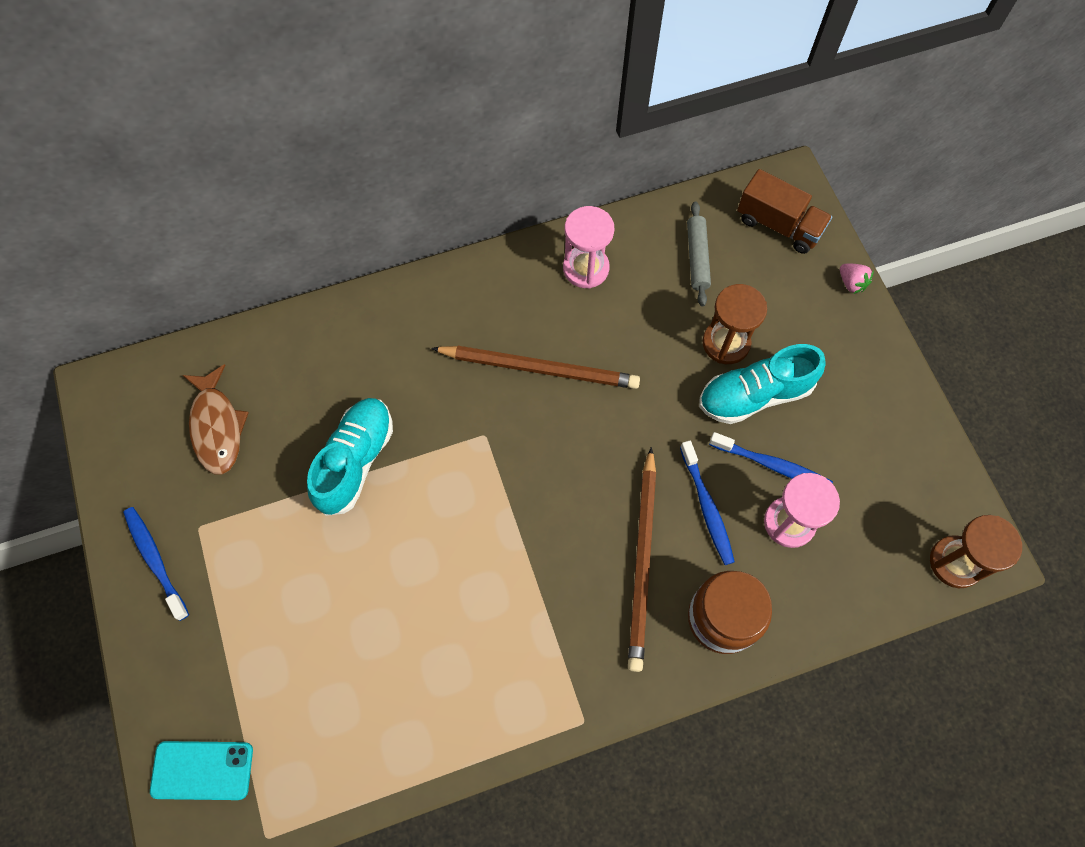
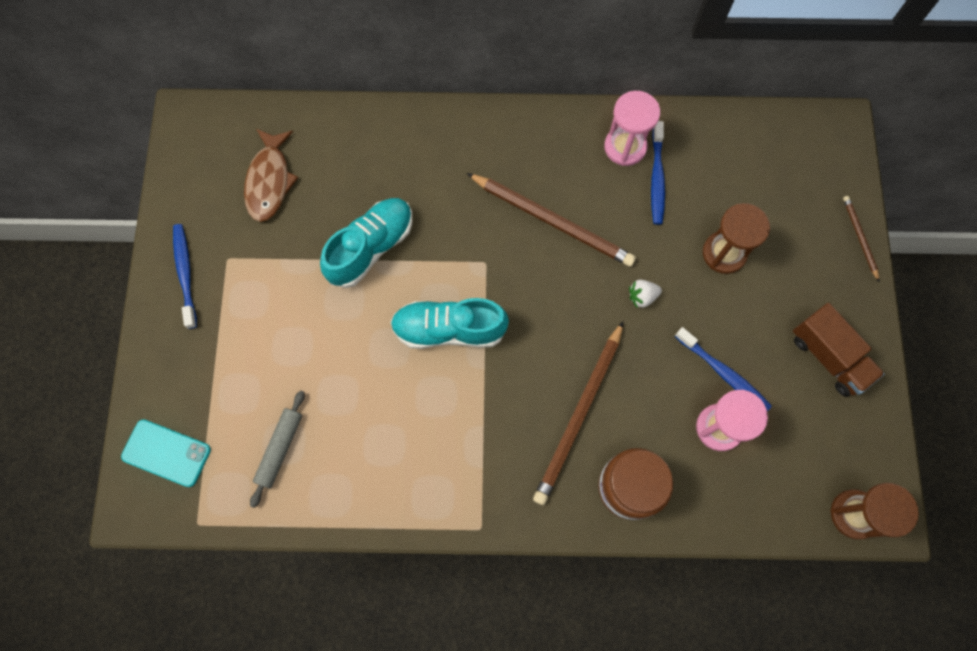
camera: 20 degrees right, 5 degrees up
blue toothbrush [680,441,735,565] -> blue toothbrush moved to [651,121,665,225]
grey rolling pin [687,201,711,307] -> grey rolling pin moved to [250,390,305,508]
turquoise shoe [699,344,826,424] -> turquoise shoe moved to [390,298,509,349]
brown truck [737,169,832,254] -> brown truck moved to [793,303,884,397]
pink strawberry [840,264,874,294] -> brown pencil [843,196,879,282]
none -> white strawberry [629,280,662,308]

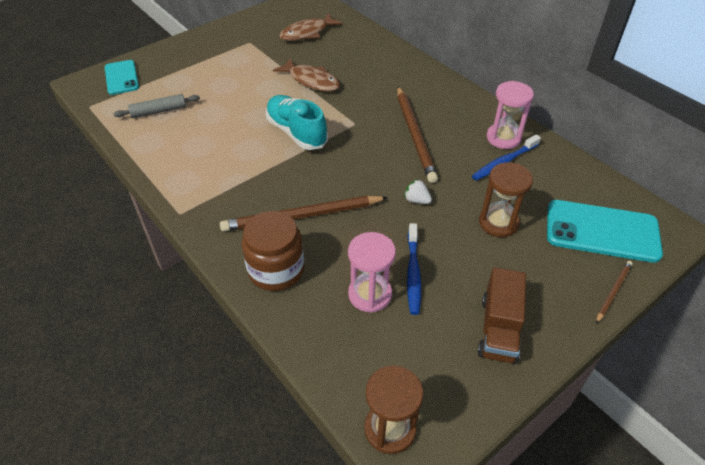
camera: 50 degrees right, 25 degrees down
blue toothbrush [173,224,197,329] -> none
turquoise shoe [320,198,412,288] -> brown fish [273,59,340,92]
none -> turquoise phone [547,200,663,263]

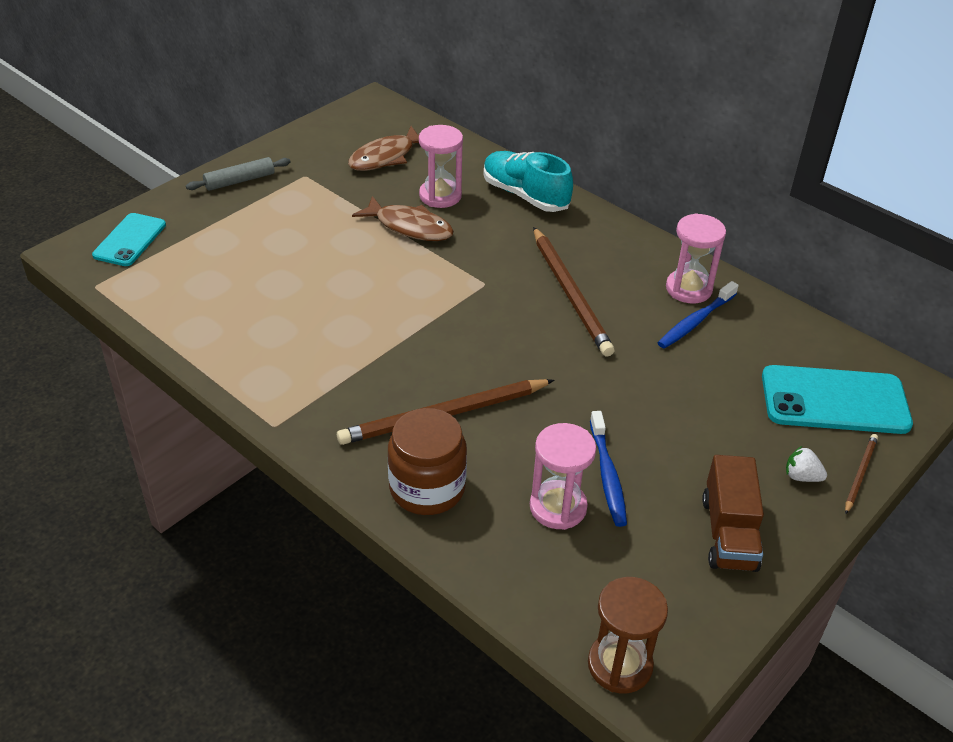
camera: 10 degrees left, 5 degrees down
turquoise phone [105,60,139,95] -> turquoise phone turned 45 degrees clockwise [92,213,166,266]
grey rolling pin [114,94,200,118] -> grey rolling pin moved to [186,157,291,191]
turquoise shoe [266,95,328,150] -> turquoise shoe moved to [483,151,573,212]
white strawberry [404,179,432,204] -> white strawberry moved to [786,446,827,482]
brown hourglass [479,162,533,237] -> none
none -> pink hourglass [419,125,463,208]

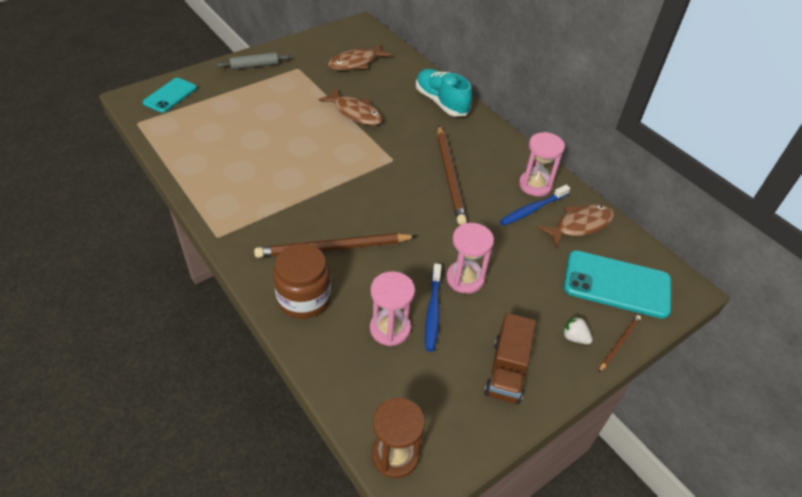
camera: 10 degrees right, 5 degrees up
pink hourglass [419,125,463,208] -> pink hourglass moved to [446,223,494,294]
none -> brown fish [537,204,614,248]

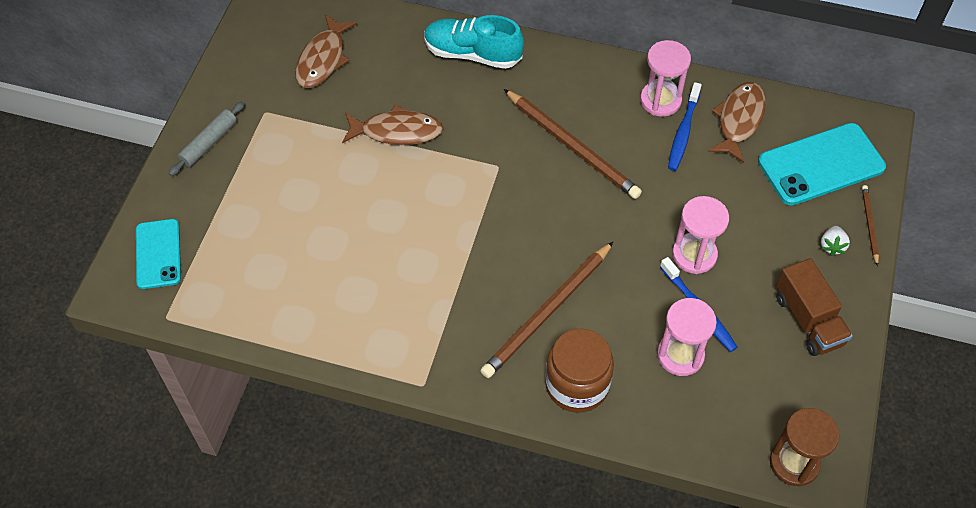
camera: 35 degrees left, 10 degrees up
white strawberry [562,316,592,344] -> white strawberry turned 75 degrees counterclockwise [821,226,850,256]

